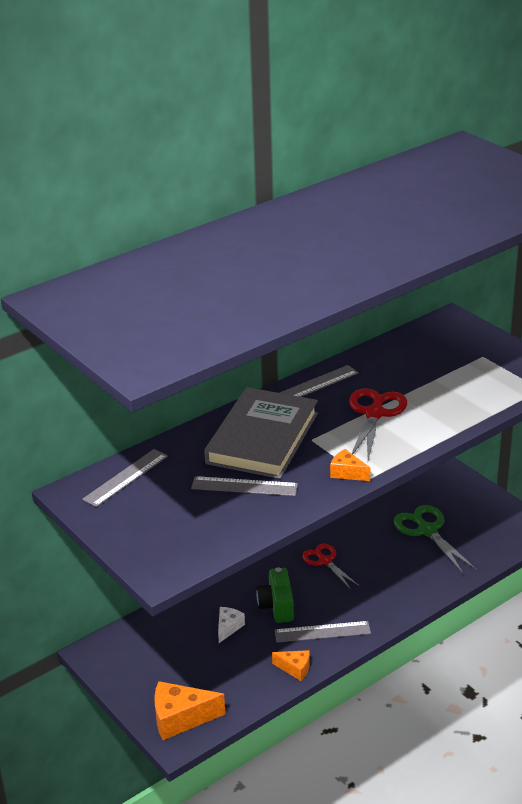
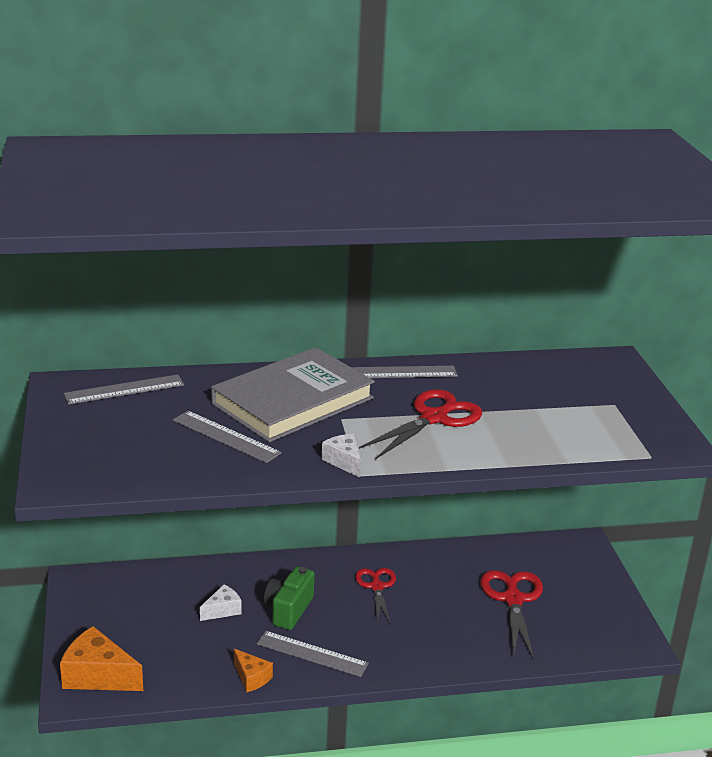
camera: 25 degrees right, 5 degrees down
orange cheese [330,449,370,481] -> white cheese [322,434,361,478]
green scissors [394,505,477,574] -> red scissors [480,570,543,660]

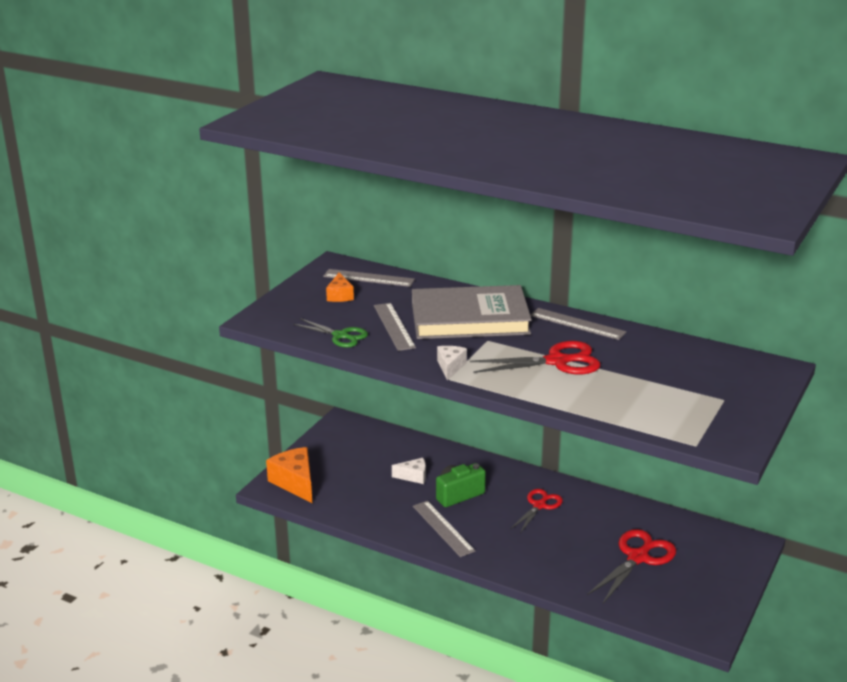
camera: 40 degrees right, 0 degrees up
orange cheese [234,649,273,693] -> orange cheese moved to [326,273,354,302]
none -> green scissors [293,318,368,348]

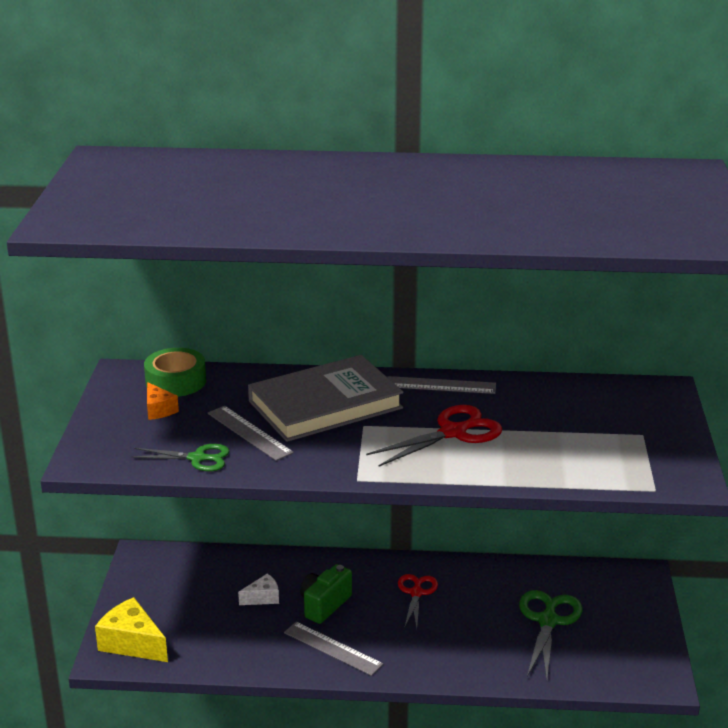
camera: 25 degrees left, 0 degrees up
orange cheese [266,447,312,503] -> yellow cheese [95,597,168,662]
grey ruler [323,269,415,287] -> green tape [144,348,206,397]
white cheese [437,346,467,381] -> none
red scissors [587,529,676,603] -> green scissors [519,590,582,680]

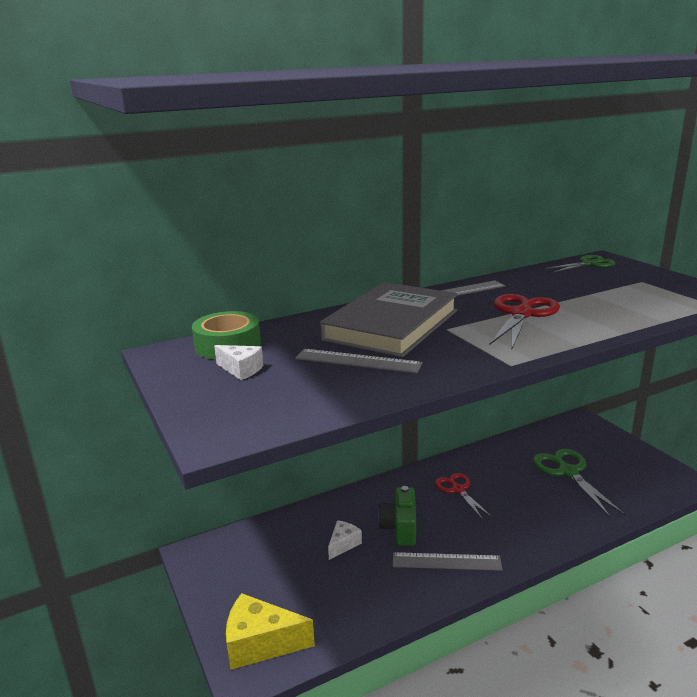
camera: 30 degrees left, 5 degrees down
green scissors [131,444,230,471] -> green scissors moved to [546,255,615,273]
orange cheese [147,382,179,420] -> white cheese [214,345,263,380]

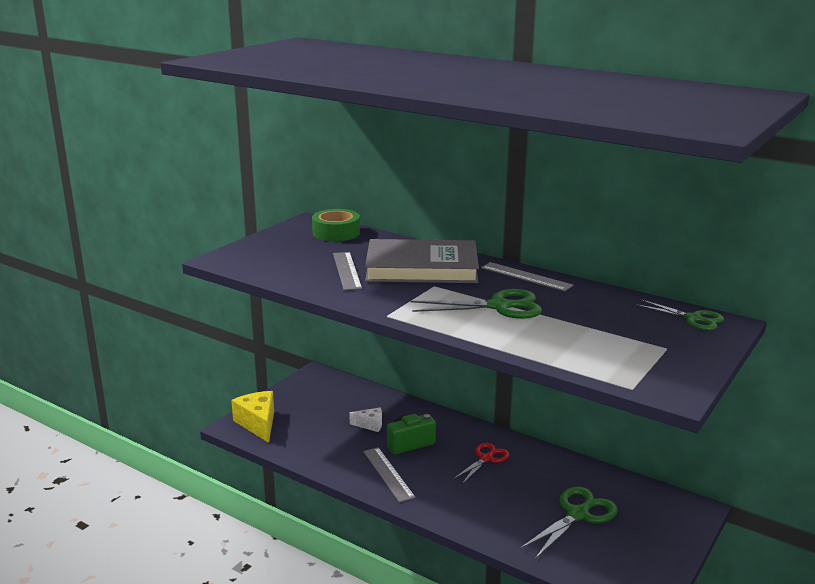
camera: 60 degrees right, 0 degrees up
white cheese [214,345,263,380] -> none
red scissors [490,294,560,348] -> green scissors [411,289,542,319]

